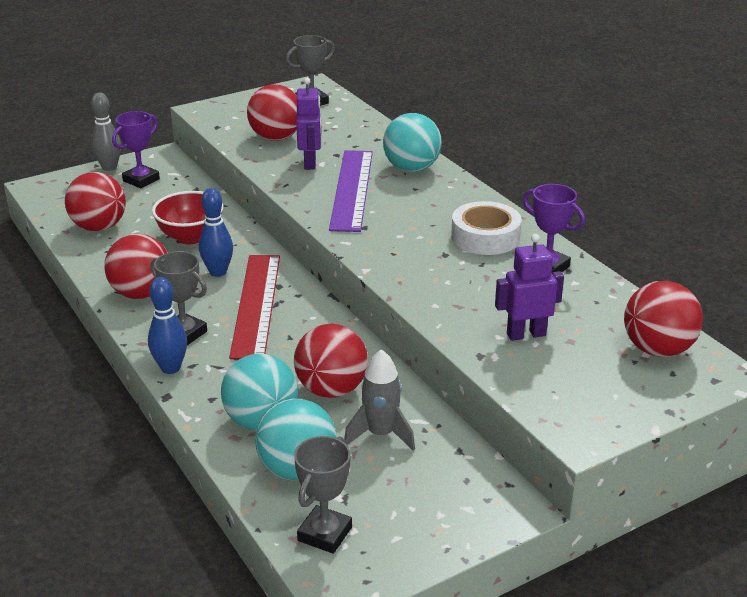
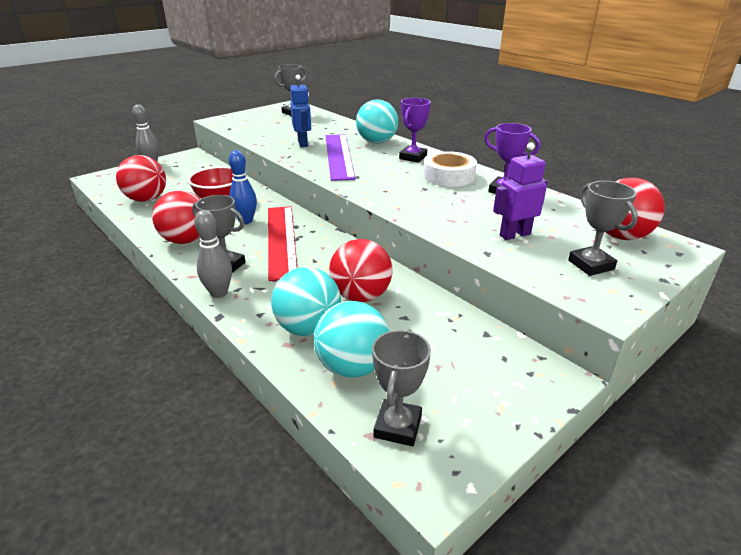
camera: 10 degrees left, 0 degrees up
purple trophy [112,111,160,188] -> purple trophy moved to [399,98,431,163]
blue bowling pin [148,277,187,374] -> grey bowling pin [194,210,232,298]
red ball [247,84,297,141] -> none
purple robot [296,78,321,170] -> blue robot [290,75,311,147]
grey rocket [344,349,415,451] -> none
none -> grey trophy [568,181,638,276]

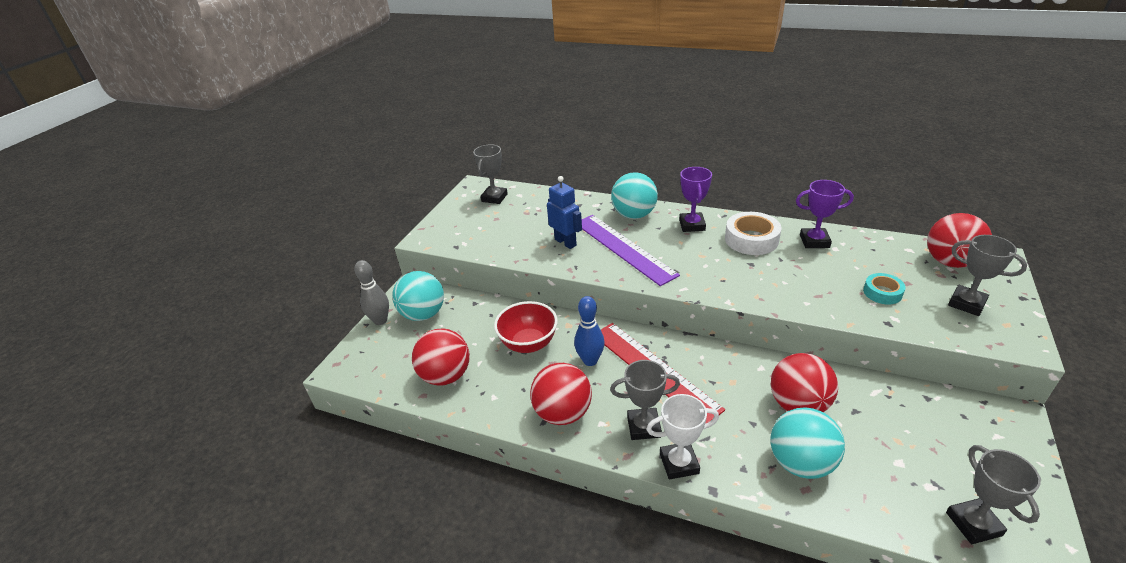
camera: 25 degrees left, 5 degrees up
grey bowling pin [194,210,232,298] -> white trophy [646,394,719,479]
turquoise ball [314,301,389,378] -> turquoise ball moved to [392,271,444,321]
purple robot [493,142,548,240] -> turquoise tape [863,273,906,305]

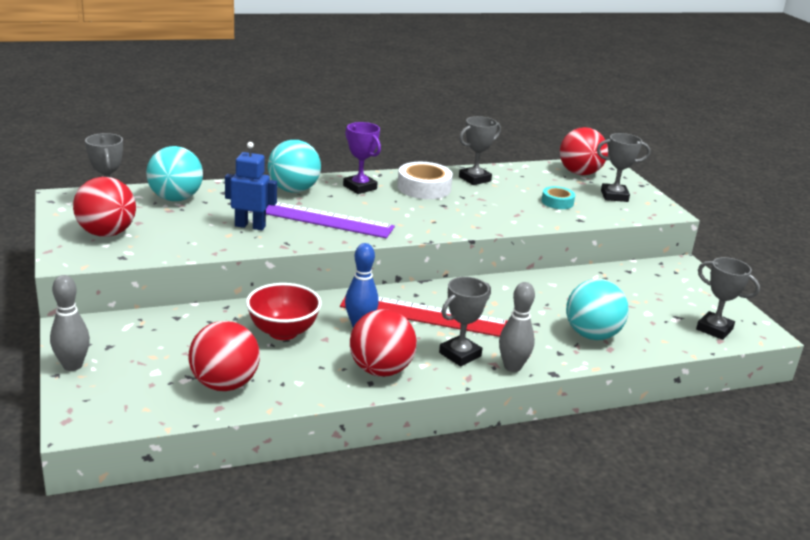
camera: 45 degrees left, 10 degrees down
turquoise ball [392,271,444,321] -> turquoise ball moved to [146,146,203,201]
white trophy [646,394,719,479] -> grey bowling pin [499,282,535,372]
red ball [771,353,838,412] -> red ball moved to [73,177,136,237]
purple trophy [796,180,854,248] -> grey trophy [459,116,501,185]

